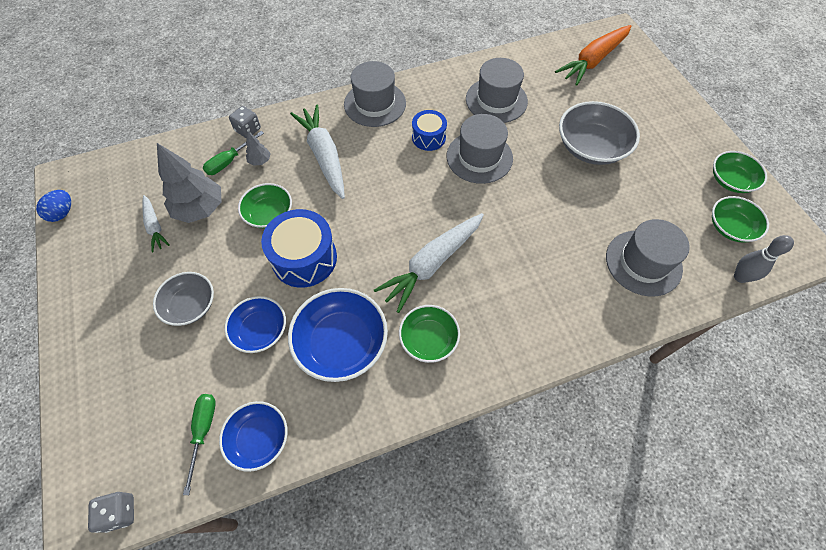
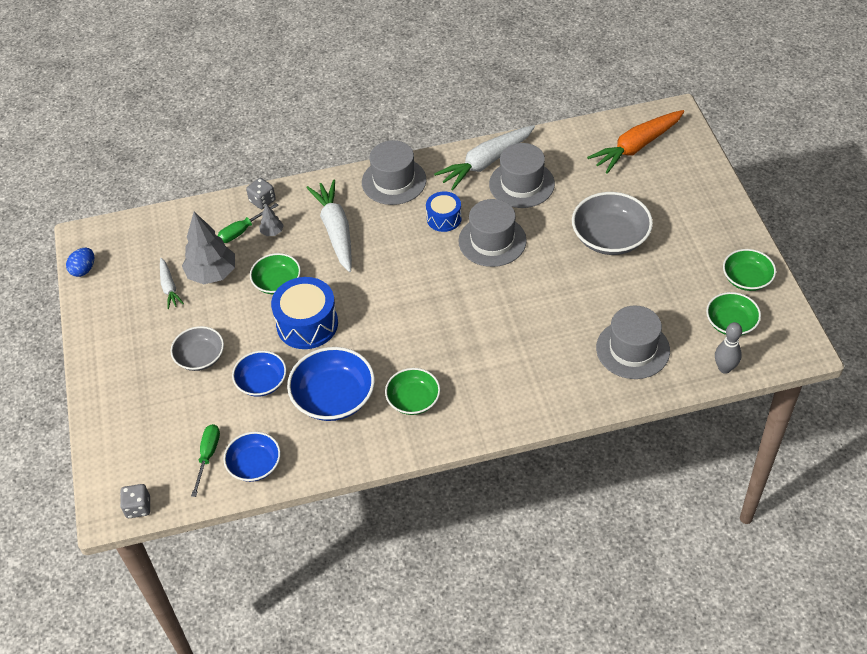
camera: 10 degrees right, 10 degrees down
white carrot [374,213,484,313] -> white carrot moved to [434,125,535,190]

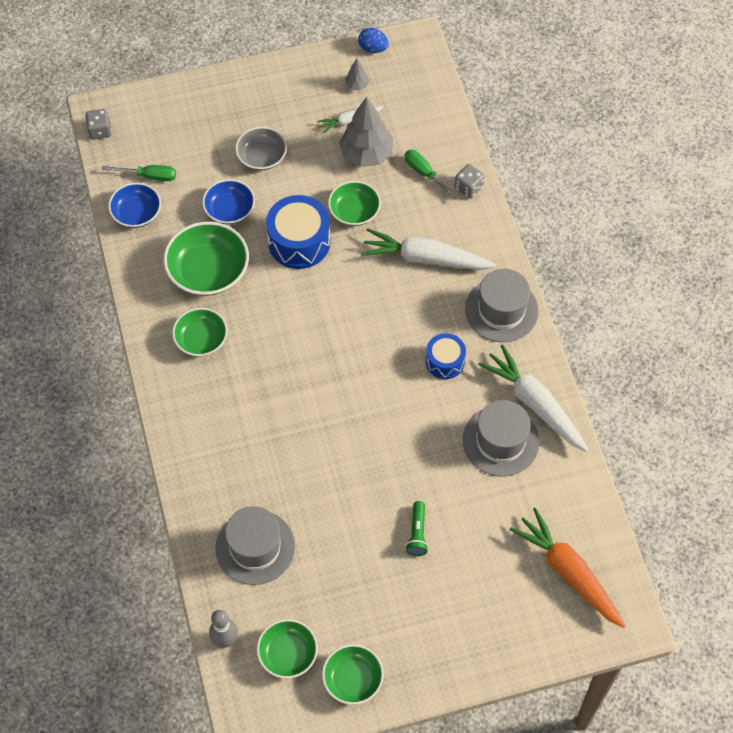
camera: 85 degrees right, 10 degrees up
grey tree [259,204,284,236] -> grey tree moved to [345,59,370,91]
blue bowl [287,347,375,421] -> green bowl [163,222,249,296]
white carrot [306,180,352,272] -> white carrot turned 150 degrees counterclockwise [361,228,496,270]
grey hat [458,199,527,267] -> none
grey bowl [572,192,653,255] -> green flashlight [406,501,429,556]

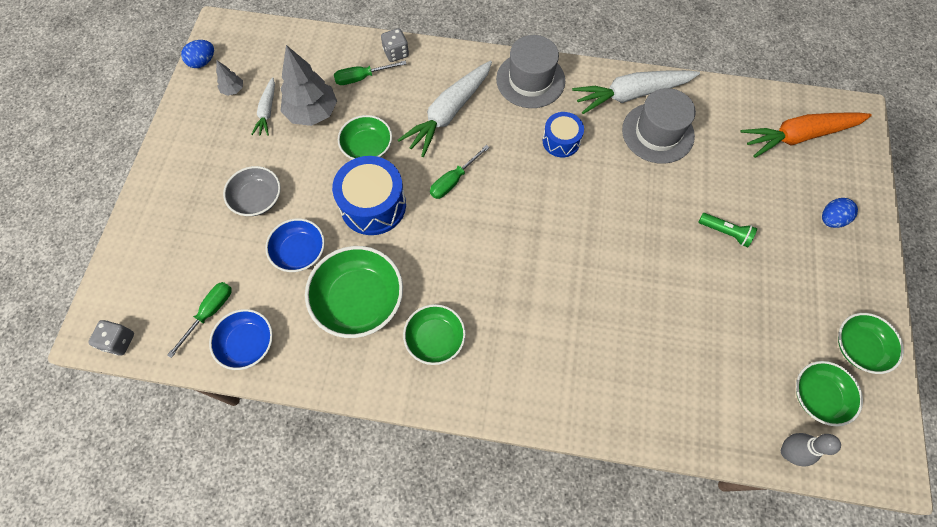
camera: 65 degrees left, 5 degrees up
grey hat [215,506,295,585] -> none
none -> green screwdriver [430,145,490,199]
none -> blue egg [822,198,858,228]

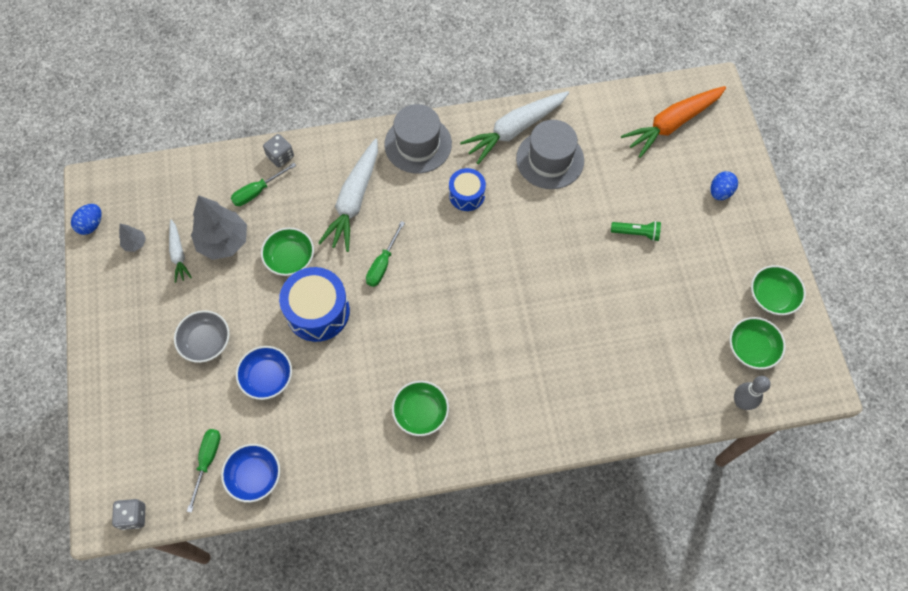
camera: 20 degrees left, 0 degrees up
green bowl [305,246,403,338] -> none

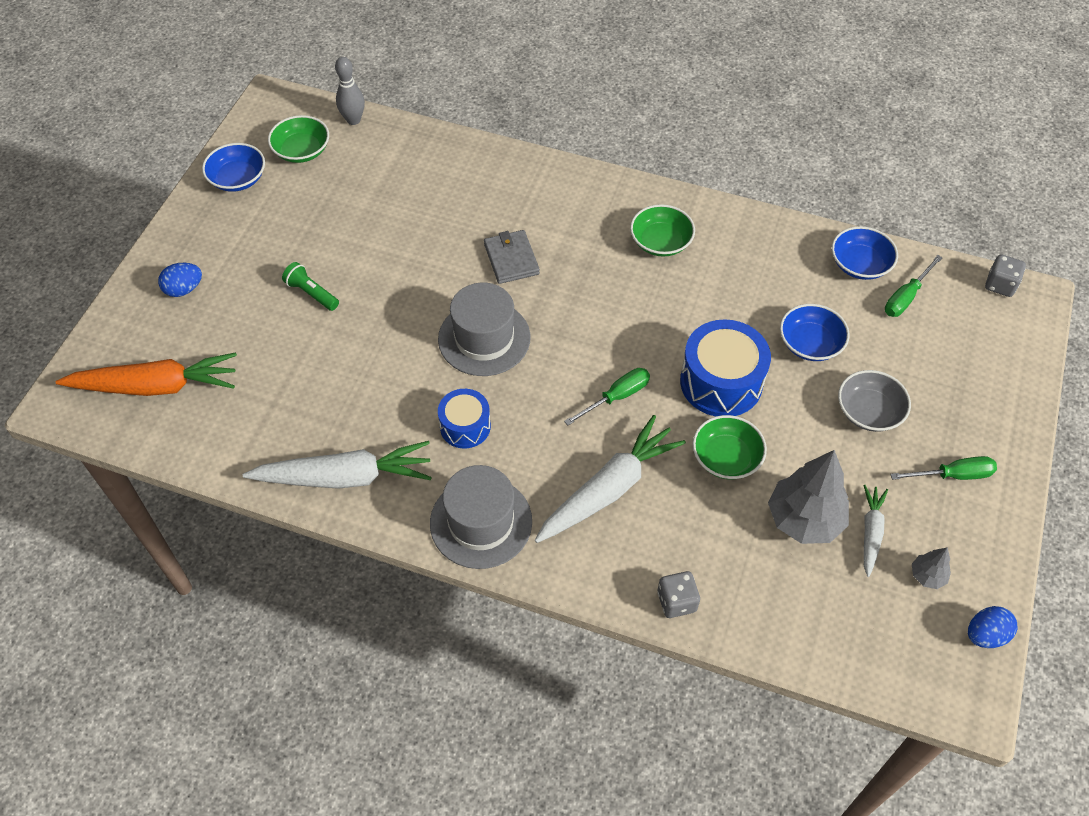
camera: 150 degrees left, 10 degrees down
green screwdriver [231,163,296,206] -> green screwdriver moved to [890,456,997,480]
grey hat [516,120,584,189] -> grey hat moved to [438,283,531,376]
green bowl [751,265,806,315] -> blue bowl [202,143,265,192]
none -> grey wallet [484,230,540,284]

